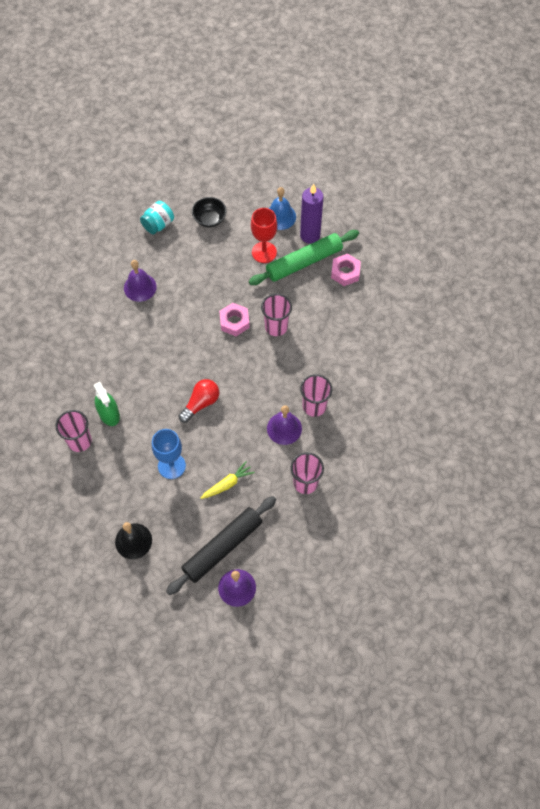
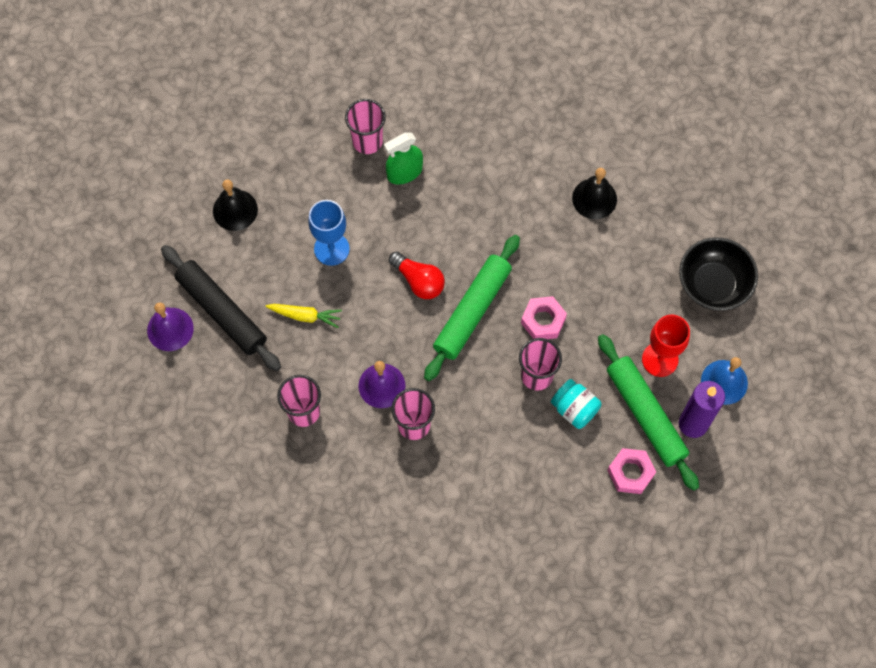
camera: 90 degrees right, 5 degrees up
purple bell [124,260,157,302] -> black bell [572,168,617,219]
turquoise jar [140,201,174,234] -> turquoise jar moved to [551,379,602,429]
black bowl [192,197,227,227] -> black bowl [679,237,758,311], size x1.55
yellow carrot [201,461,255,499] -> yellow carrot turned 45 degrees counterclockwise [266,304,342,328]
none -> green rolling pin [424,235,520,381]

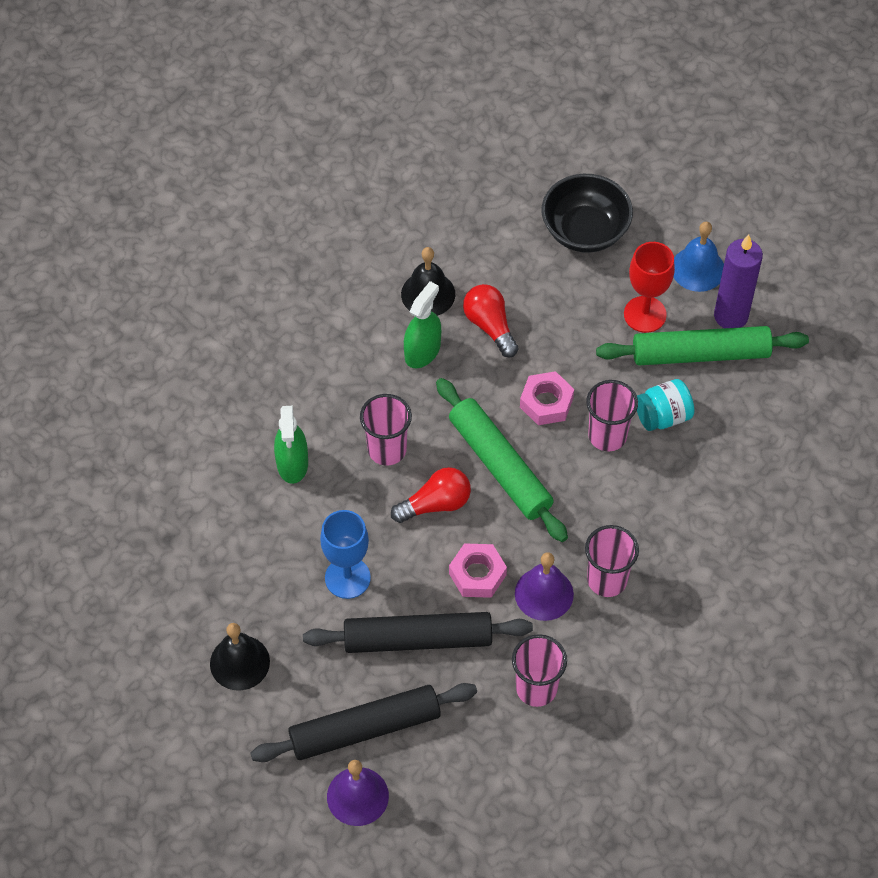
camera: 65 degrees left, 10 degrees down
yellow carrot [266,304,342,328] -> black rolling pin [303,612,533,653]
pink cup [345,99,386,154] -> pink cup moved to [360,394,412,465]
pink nut [607,448,656,494] -> pink nut moved to [449,543,507,598]
none -> green spray bottle [404,281,441,368]
none -> red light bulb [463,284,519,358]

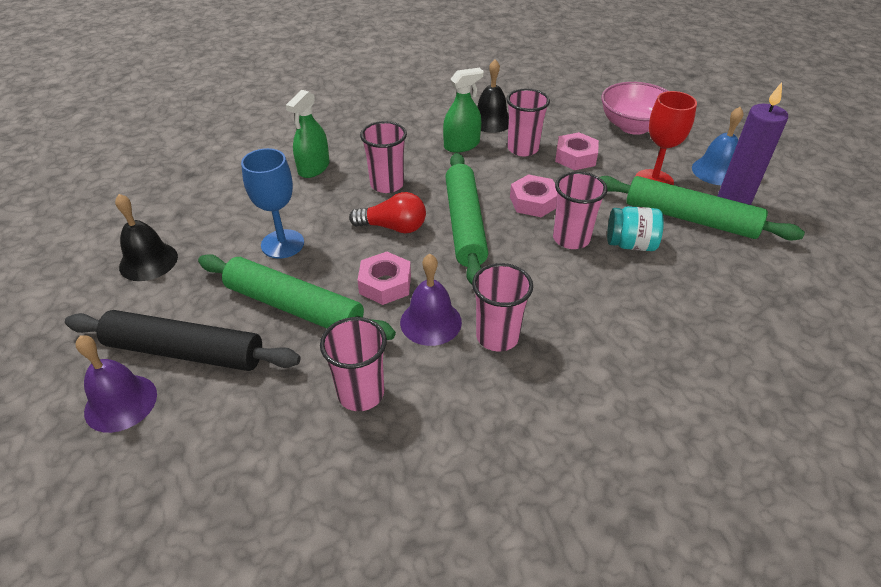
camera: 30 degrees right, 15 degrees down
black rolling pin [303,612,533,653] -> green rolling pin [198,254,396,340]
red light bulb [463,284,519,358] -> pink cup [506,89,550,156]
black bowl [542,174,633,253] -> pink bowl [601,82,668,135]
none -> pink nut [555,132,599,170]

